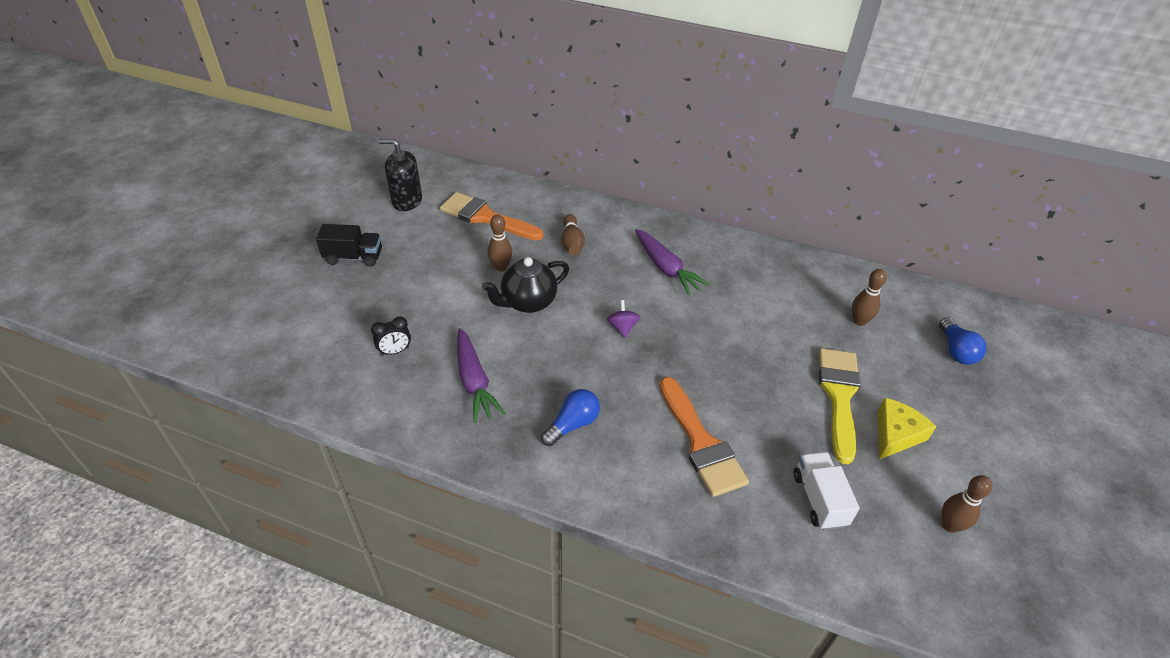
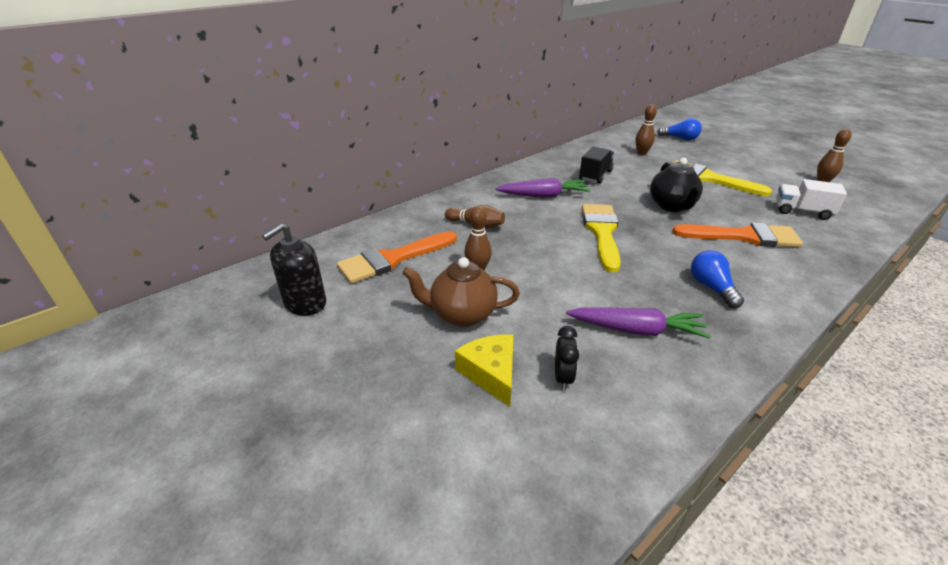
camera: 60 degrees left, 10 degrees down
black truck [316,224,382,267] -> black truck moved to [579,146,614,184]
black teapot [482,257,569,313] -> black teapot moved to [650,158,703,212]
purple spinning top [607,300,640,337] -> yellow brush [582,204,621,272]
yellow cheese [878,398,936,460] -> yellow cheese moved to [455,335,513,407]
none -> brown teapot [402,257,520,327]

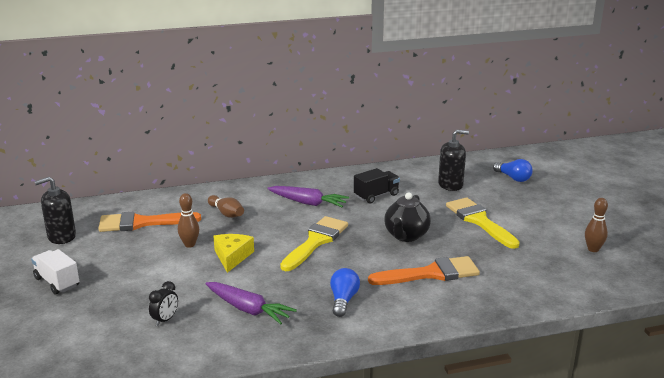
camera: 25 degrees right, 10 degrees down
brown teapot [402,257,520,327] -> none
yellow cheese [455,335,513,407] -> yellow cheese moved to [213,234,254,273]
brown bowling pin [635,104,657,155] -> black soap dispenser [438,130,469,191]
orange brush [672,222,803,247] -> orange brush turned 45 degrees counterclockwise [368,256,480,285]
white truck [776,179,847,220] -> white truck moved to [31,249,79,295]

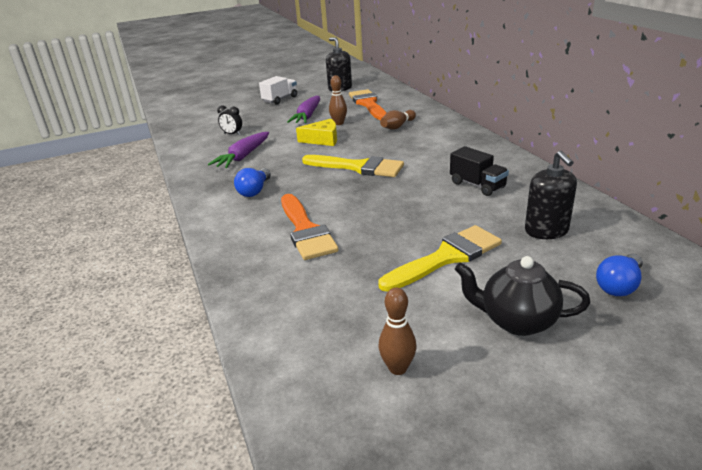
camera: 85 degrees right, 5 degrees up
purple carrot [267,186,349,207] -> purple carrot moved to [287,96,320,123]
blue light bulb [330,268,360,317] -> blue light bulb turned 105 degrees clockwise [234,168,271,197]
black teapot [384,192,431,242] -> black teapot moved to [455,256,590,336]

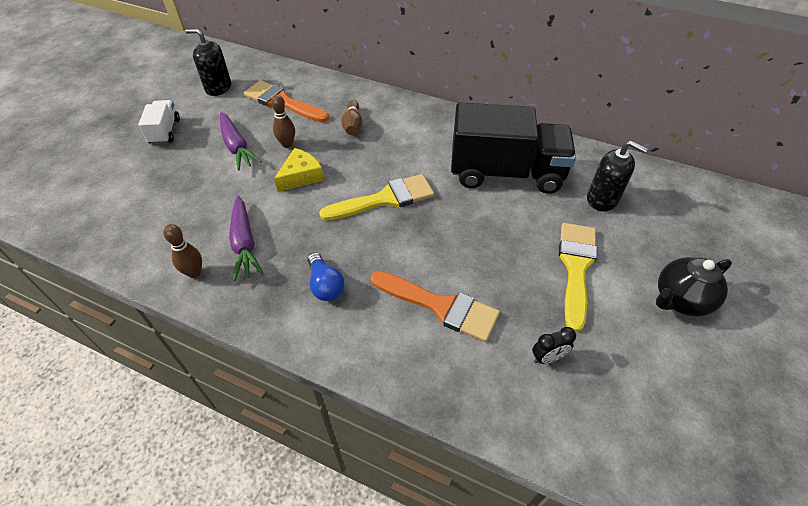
camera: 45 degrees left, 20 degrees up
black clock [217,106,242,135] -> black clock moved to [532,327,576,364]
brown bowling pin [379,287,417,375] -> brown bowling pin moved to [163,224,202,278]
black truck [450,146,509,196] -> black truck [451,103,576,194], size x2.14
blue light bulb [596,253,643,296] -> none

